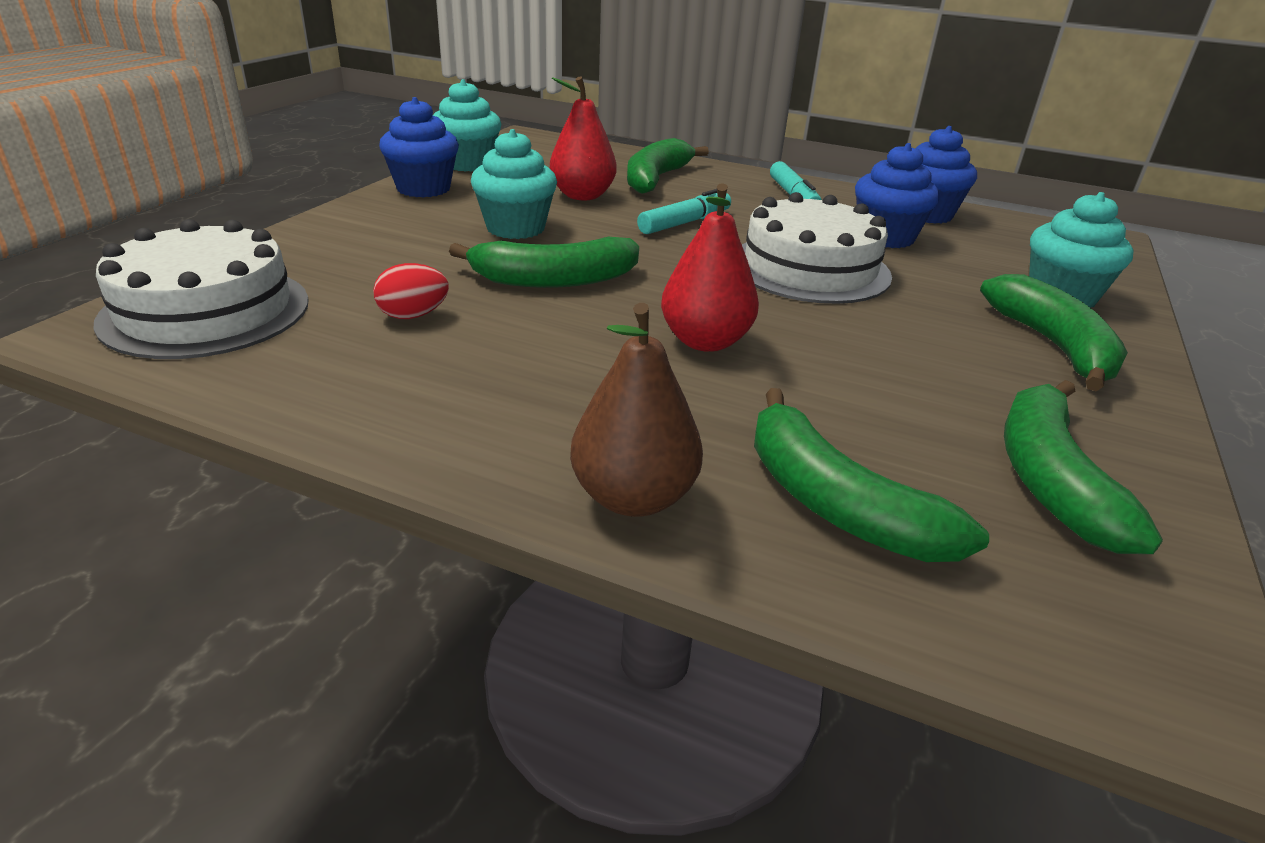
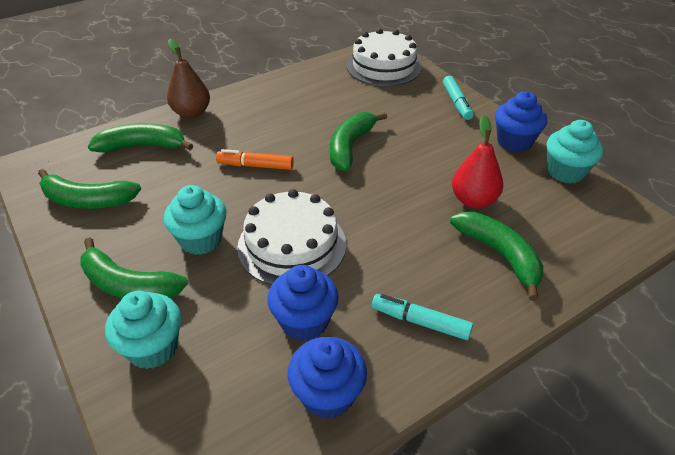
camera: 125 degrees right, 10 degrees up
red egg [373,263,449,319] -> none
turquoise cupcake [471,129,557,239] -> turquoise cupcake moved to [164,185,226,255]
turquoise marker [637,189,731,234] -> turquoise marker moved to [443,76,474,120]
red pear [661,183,759,352] -> orange marker [216,149,294,170]
green banana [1004,380,1163,554] -> green banana turned 150 degrees clockwise [38,169,141,209]

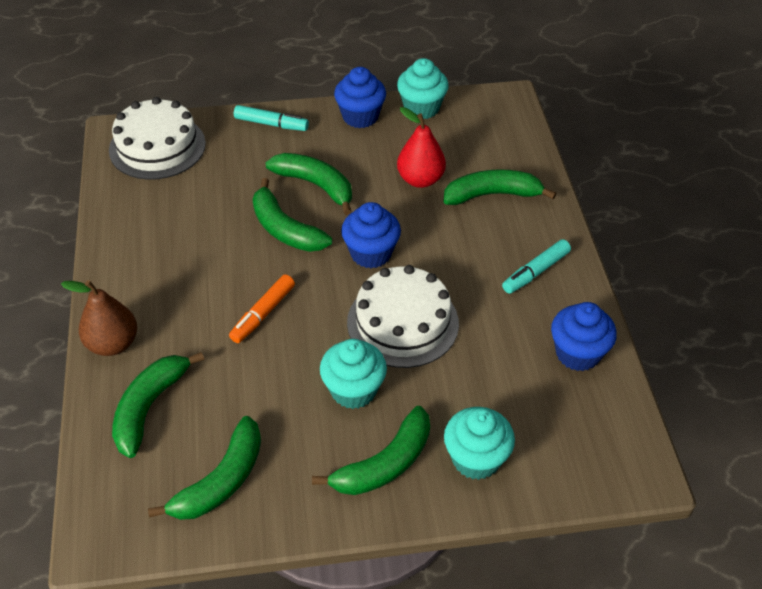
camera: 65 degrees left, 5 degrees up
blue cupcake [267,265,339,341] -> blue cupcake moved to [341,202,401,268]
none -> green banana [265,153,352,215]

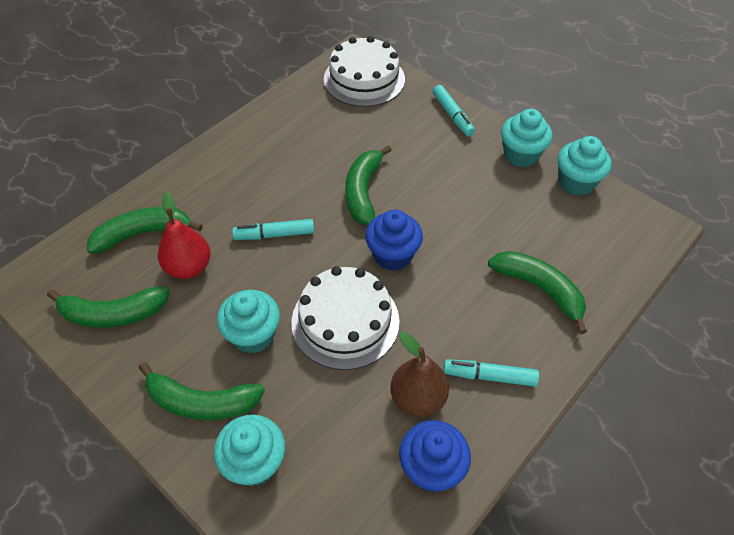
camera: 50 degrees right, 5 degrees up
brown pear [61,280,137,356] -> brown pear moved to [391,332,449,417]
orange marker [229,275,295,343] -> turquoise marker [232,219,314,240]
green banana [265,153,352,215] -> none
blue cupcake [334,67,386,128] -> turquoise cupcake [501,109,553,167]
red pear [397,107,446,188] -> red pear moved to [158,191,210,279]

